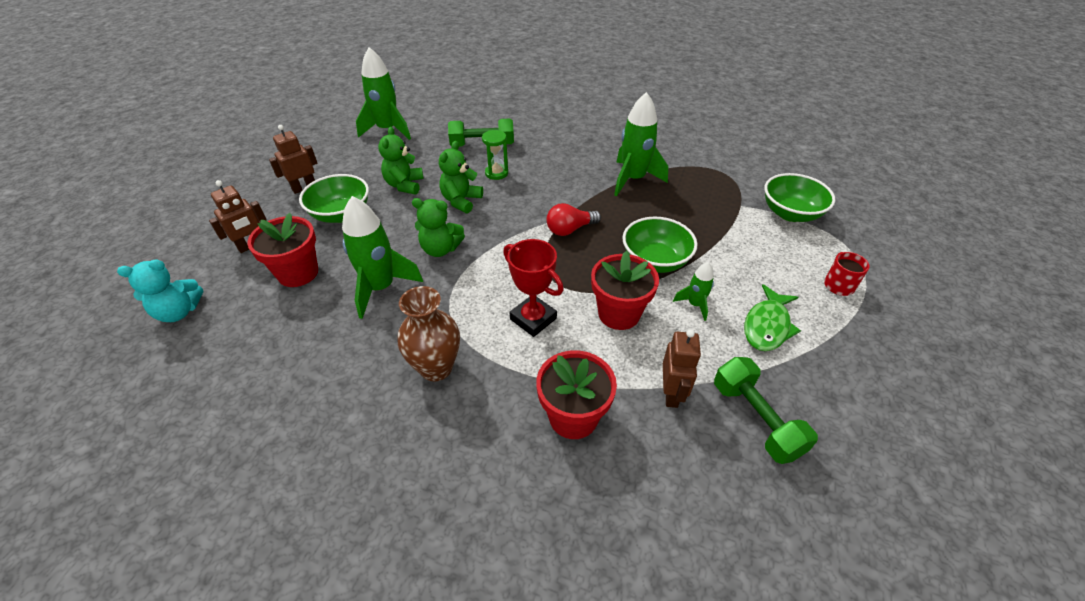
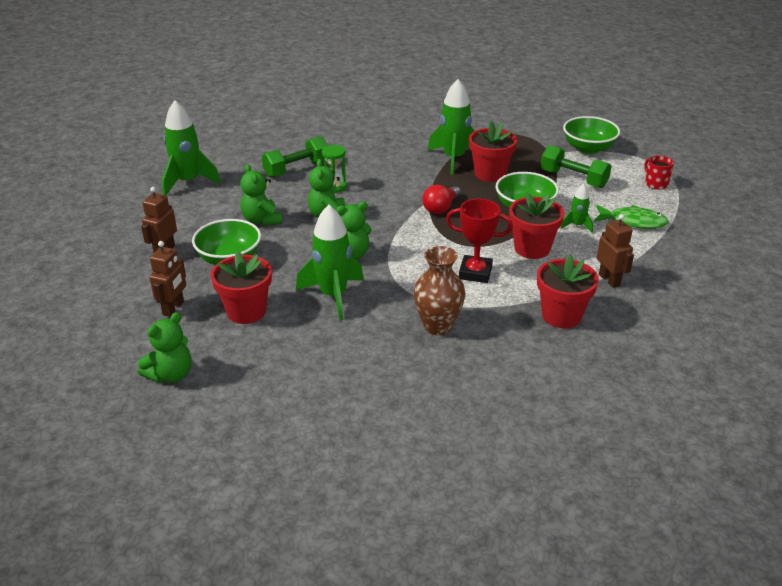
camera: 30 degrees left, 10 degrees down
turquoise teddy bear [117,259,203,322] -> green teddy bear [138,312,192,383]
green dumbbell [714,357,818,464] -> green dumbbell moved to [540,145,611,188]
green fish [744,284,801,351] -> green fish turned 75 degrees counterclockwise [594,205,669,229]
none -> red flower pot [469,121,517,182]

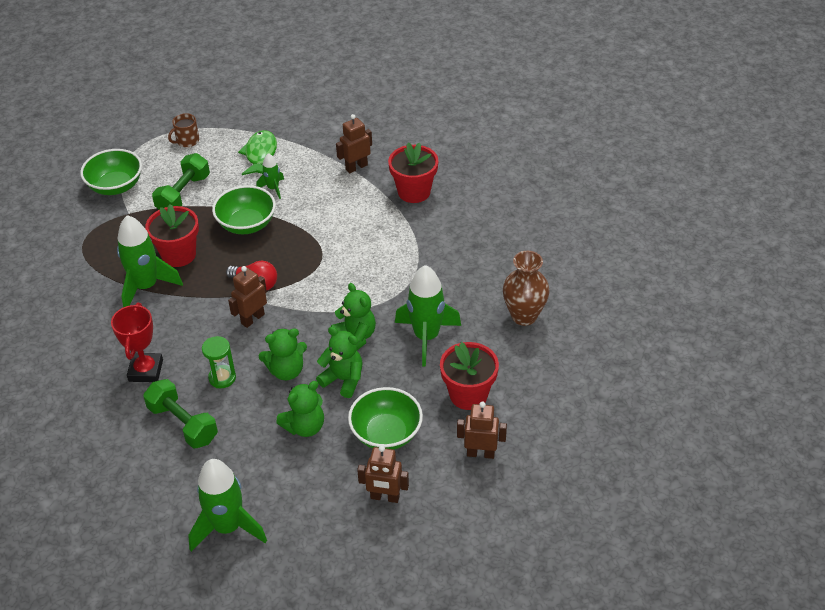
camera: 100 degrees left, 10 degrees up
green teddy bear [138,312,192,383] -> green teddy bear moved to [316,327,362,398]
brown vase [414,246,465,335] -> brown vase moved to [503,251,550,326]
red trophy [446,198,513,283] -> red trophy moved to [111,303,163,382]
red flower pot [509,193,564,259] -> none
red mug [644,155,674,190] -> brown mug [168,113,199,147]
none -> brown robot [228,266,267,328]

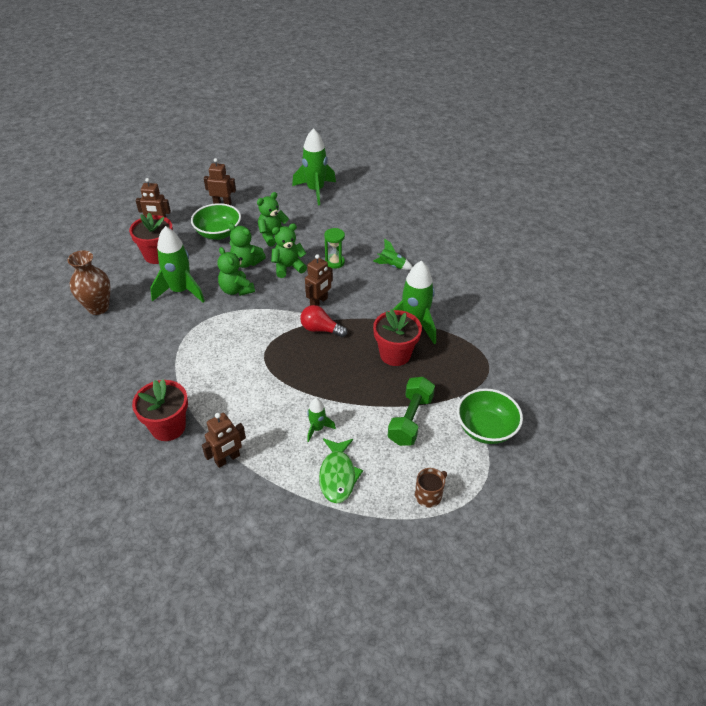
camera: 175 degrees right, 0 degrees up
red trophy [111,303,163,382] -> green rocket [373,238,412,270]
green dumbbell [143,379,218,448] -> none
green bowl [212,185,276,234] -> none

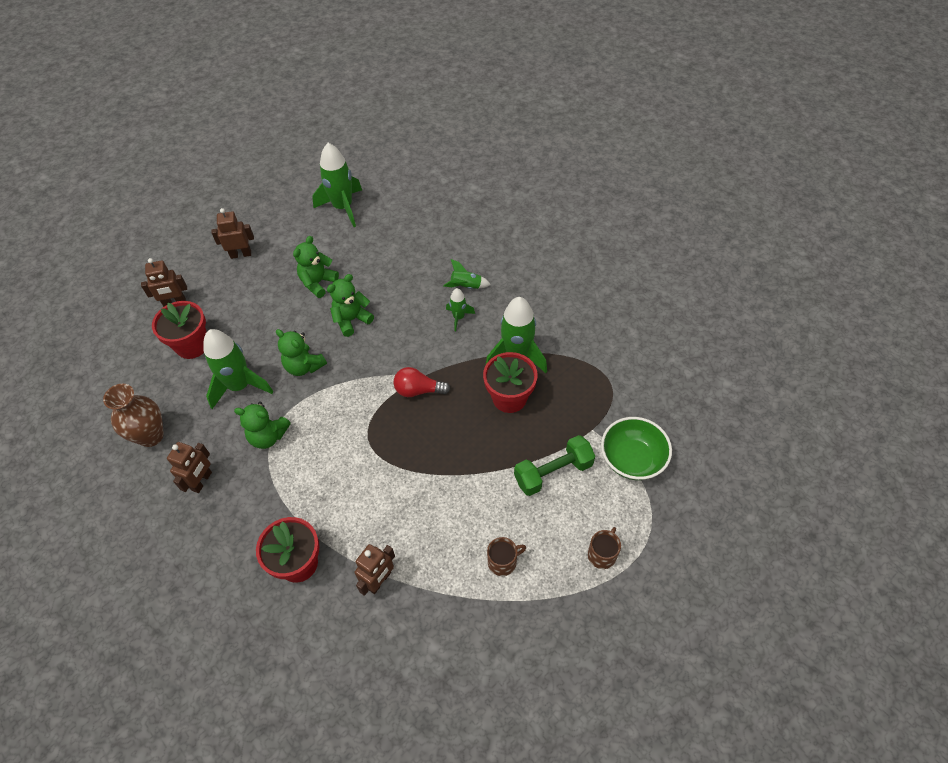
camera: 15 degrees left, 10 degrees up
green bowl [191,203,241,240] -> none
green teddy bear [228,223,266,268] -> green teddy bear moved to [234,402,291,449]
brown robot [305,254,333,306] -> brown robot moved to [167,442,212,493]
green rocket [307,398,336,442] -> green rocket moved to [446,288,475,331]
green fish [319,438,363,503] -> brown mug [487,537,526,576]
green hourglass [324,228,345,269] -> none
green dumbbell [388,377,435,446] -> green dumbbell turned 60 degrees clockwise [514,435,595,496]

